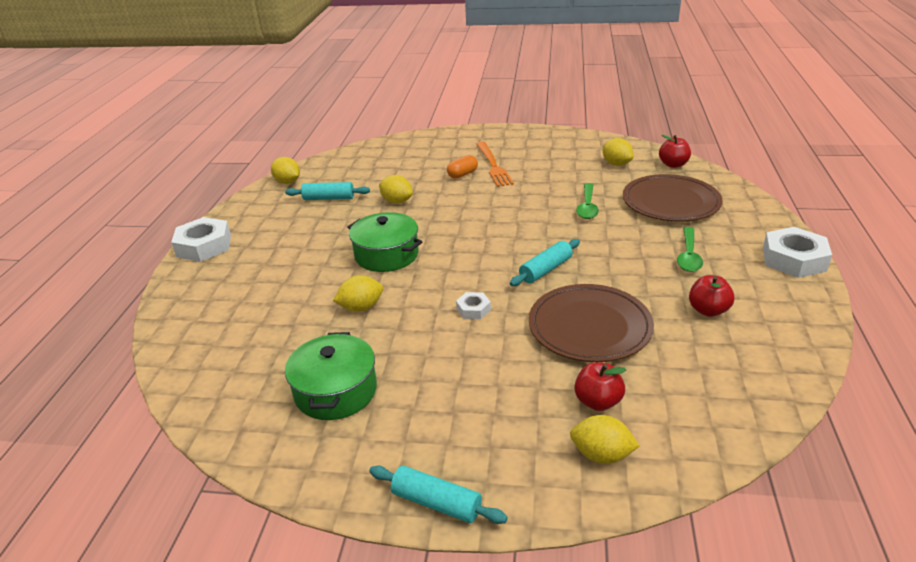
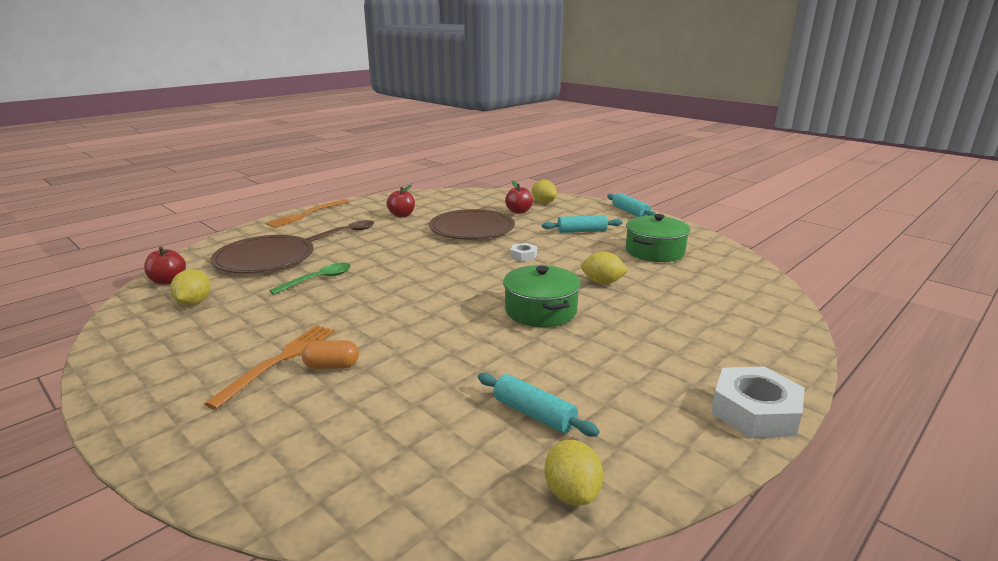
camera: 145 degrees left, 10 degrees down
yellow lemon [379,175,413,204] -> none
turquoise rolling pin [510,239,580,286] -> turquoise rolling pin moved to [542,215,623,233]
green spoon [677,227,703,272] -> brown spoon [306,220,374,242]
white nut [763,227,832,278] -> orange fork [265,199,349,228]

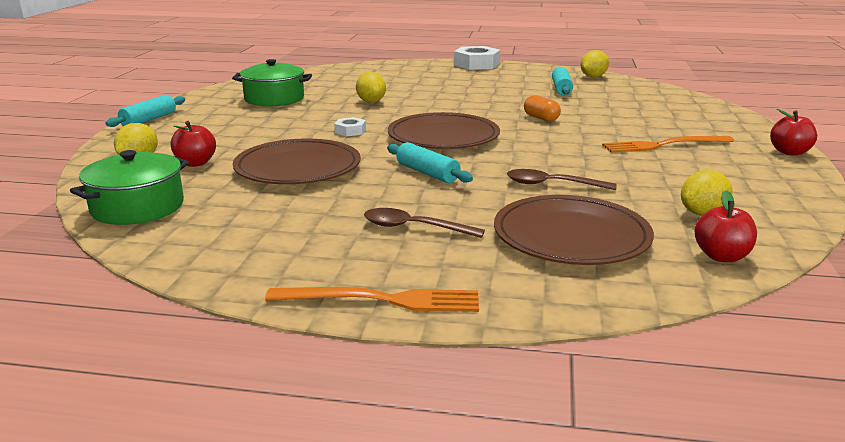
camera: 125 degrees left, 0 degrees up
green spoon [269,263,351,295] -> brown spoon [507,169,617,190]
orange capsule [302,340,359,369] -> orange capsule moved to [524,95,561,121]
red apple [387,184,415,217] -> red apple moved to [770,109,817,155]
green pot [503,265,581,327] -> green pot moved to [70,150,189,225]
turquoise rolling pin [542,215,623,233] -> turquoise rolling pin moved to [387,142,473,183]
none -> brown plate [388,112,500,149]

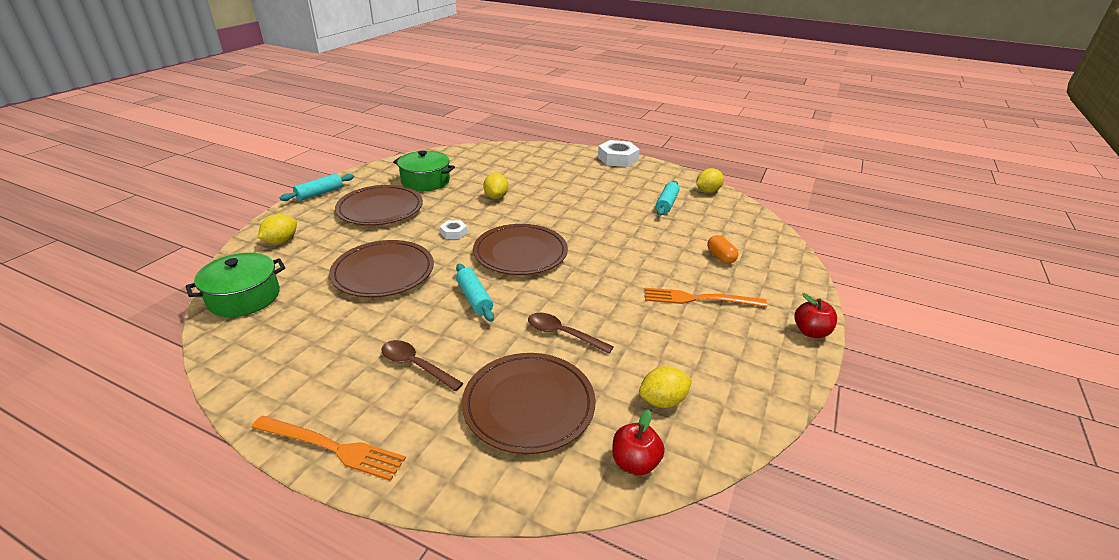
camera: 15 degrees right, 10 degrees up
red apple [171,121,216,167] -> none
orange capsule [524,95,561,121] -> orange capsule moved to [707,235,738,264]
none -> brown plate [335,185,423,226]

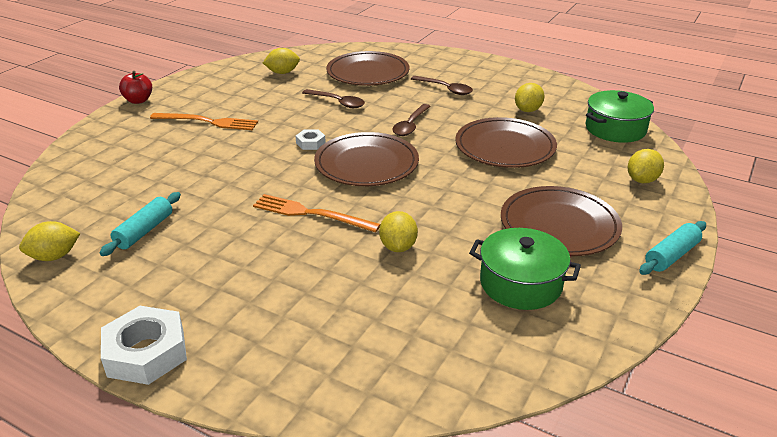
camera: 175 degrees left, 0 degrees up
orange fork [251,416,406,481] -> orange fork moved to [253,194,381,233]
white nut [440,220,467,239] -> white nut moved to [296,129,326,150]
turquoise rolling pin [456,264,494,322] -> brown spoon [392,104,431,136]
red apple [612,410,665,475] -> none
orange capsule [707,235,738,264] -> none
none -> yellow lemon [515,83,544,112]

